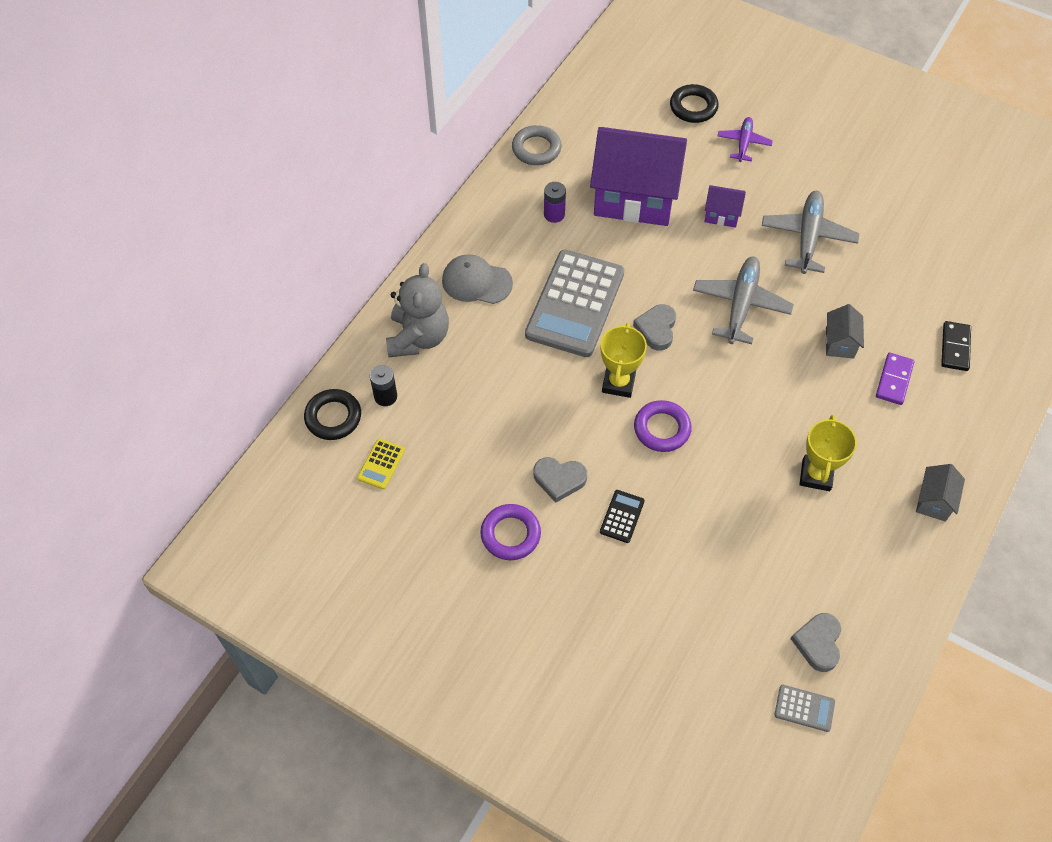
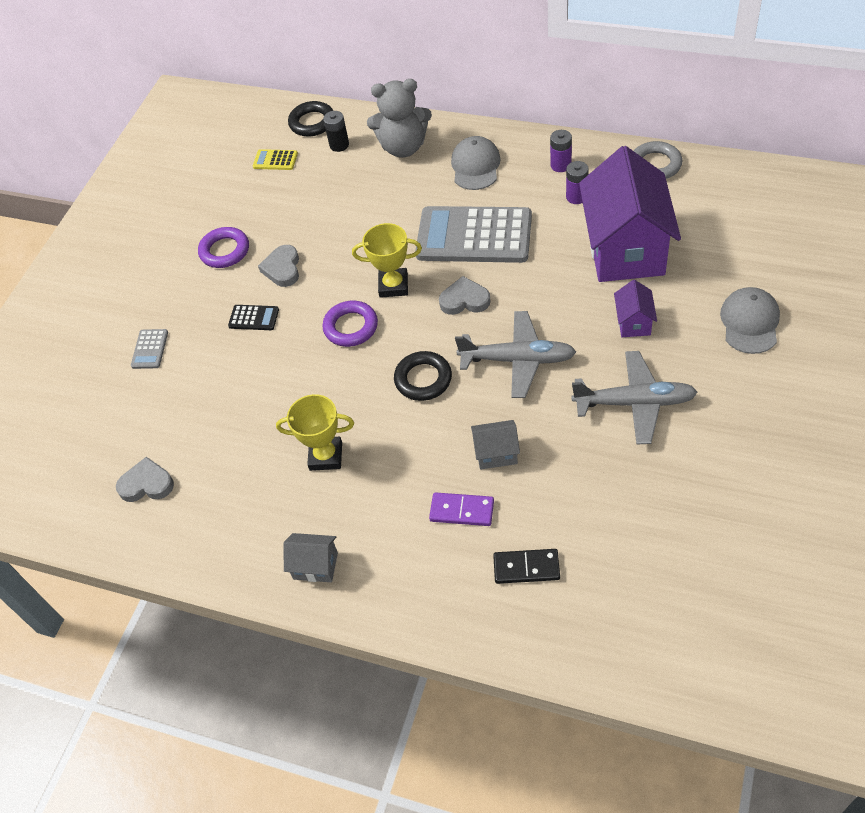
camera: 85 degrees right, 5 degrees down
black ring [670,84,719,123] -> black ring moved to [394,351,452,401]
purple plane [718,117,773,162] -> grey cap [720,287,780,354]
grey calculator [775,685,835,732] -> grey calculator moved to [131,329,168,369]
none -> purple battery [550,130,572,172]

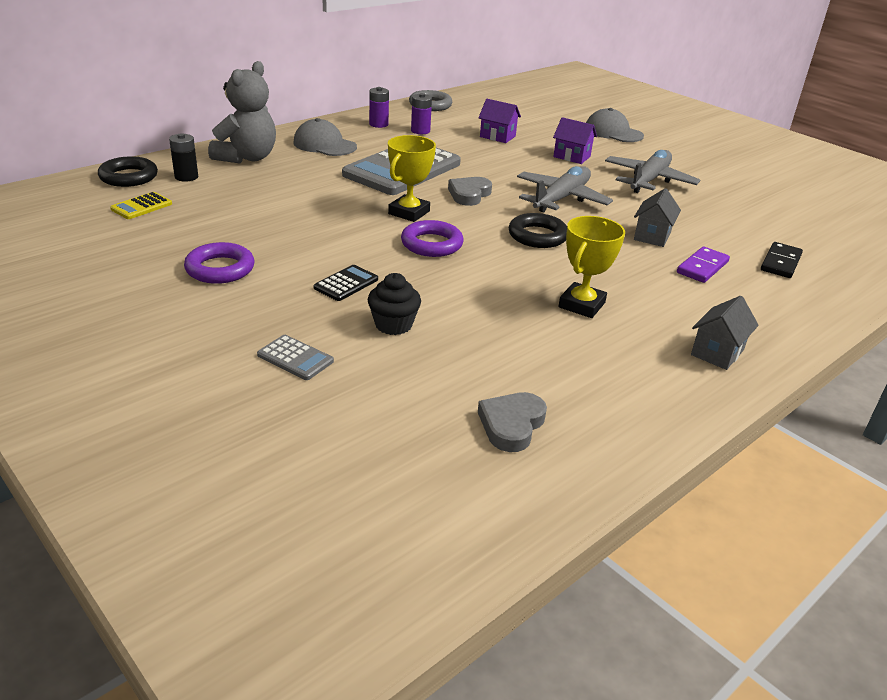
camera: 70 degrees left, 20 degrees down
grey heart [258,245,299,287] -> none
purple house [579,146,681,282] -> purple house [478,99,521,143], size x0.42
none -> black cupcake [368,273,421,335]

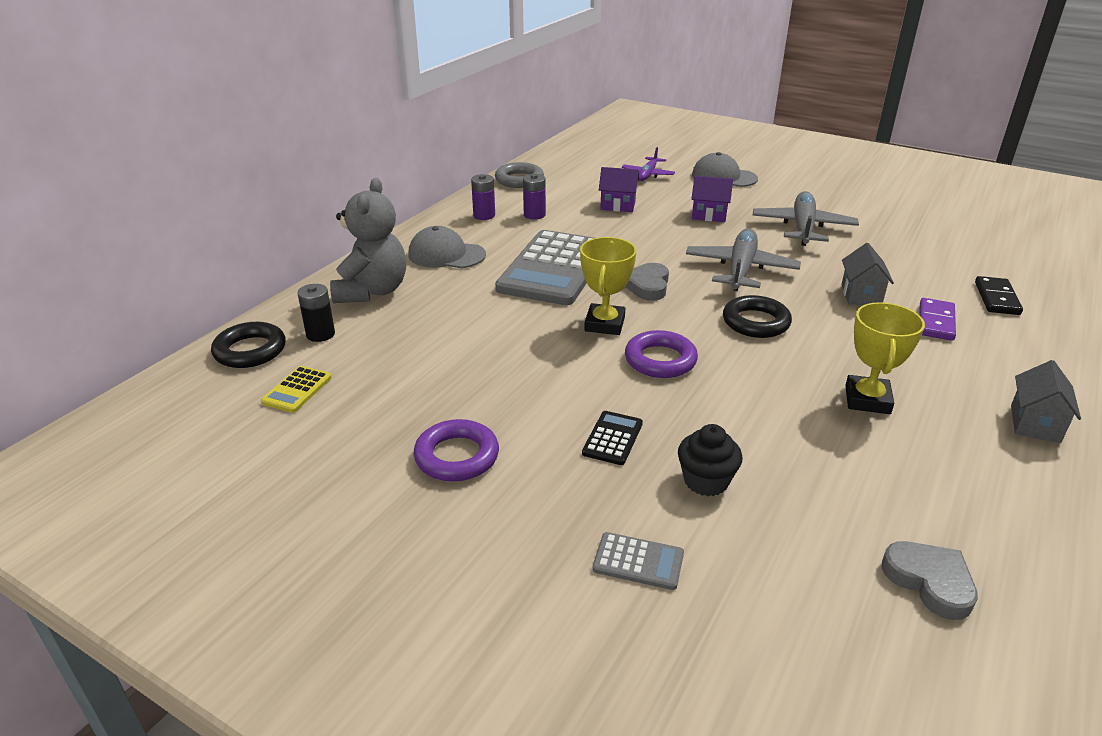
camera: 15 degrees left, 0 degrees up
grey heart [478,392,547,452] -> grey heart turned 135 degrees clockwise [881,541,978,620]
none -> purple plane [622,147,675,181]

